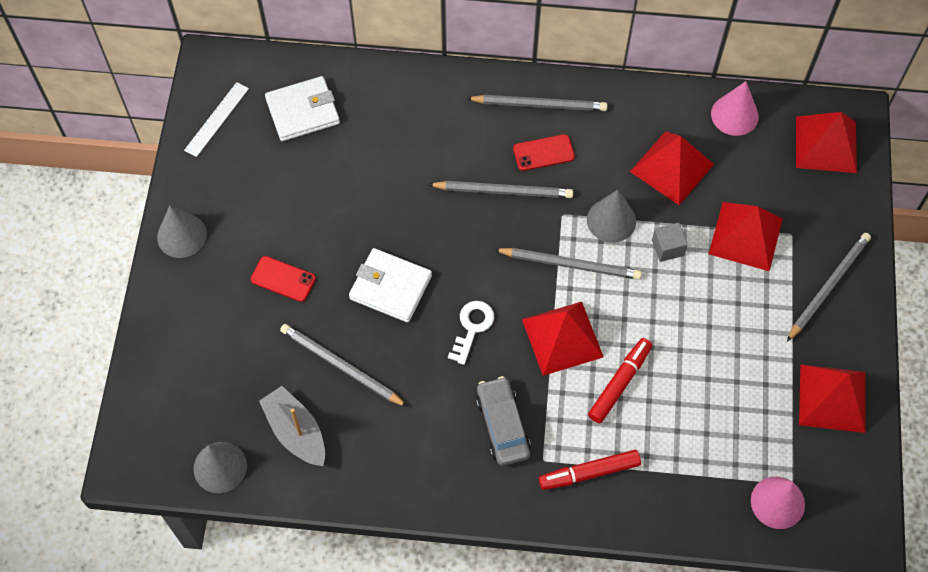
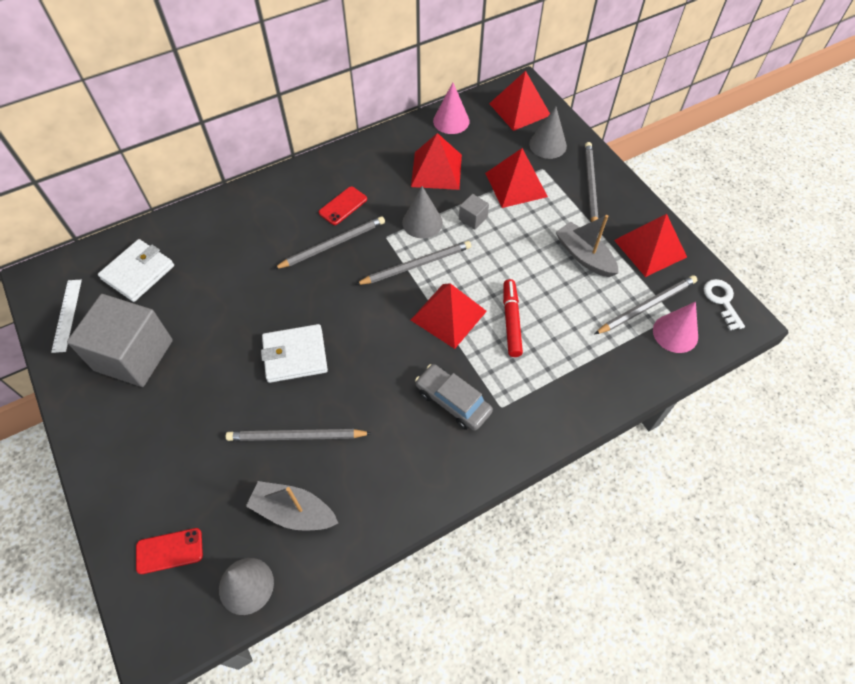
camera: 35 degrees left, 5 degrees down
grey cone [157,205,207,258] -> grey cone moved to [529,107,567,159]
red phone [251,256,316,302] -> red phone moved to [136,528,203,574]
white key [448,301,494,365] -> white key moved to [704,279,745,330]
grey pencil [466,95,607,111] -> grey pencil moved to [594,275,697,335]
red marker [539,450,641,490] -> none
none -> grey cube [67,294,173,387]
none -> grey boat [555,215,619,277]

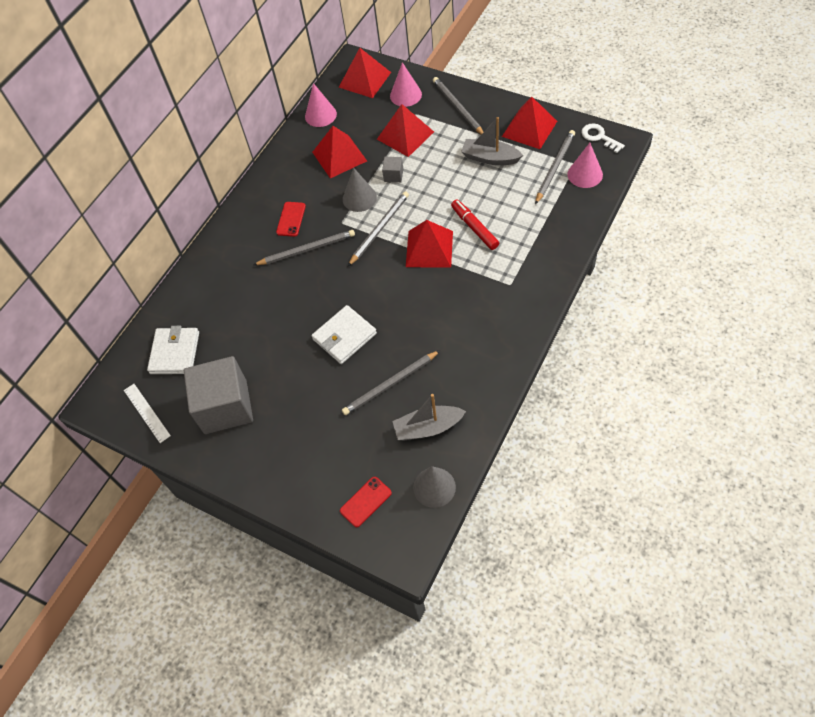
camera: 25 degrees left, 0 degrees up
grey pencil [274,216,385,269] -> grey pencil turned 45 degrees clockwise [254,230,355,265]
grey car [415,364,493,431] -> none
grey cone [529,107,567,159] -> pink cone [390,62,422,107]

